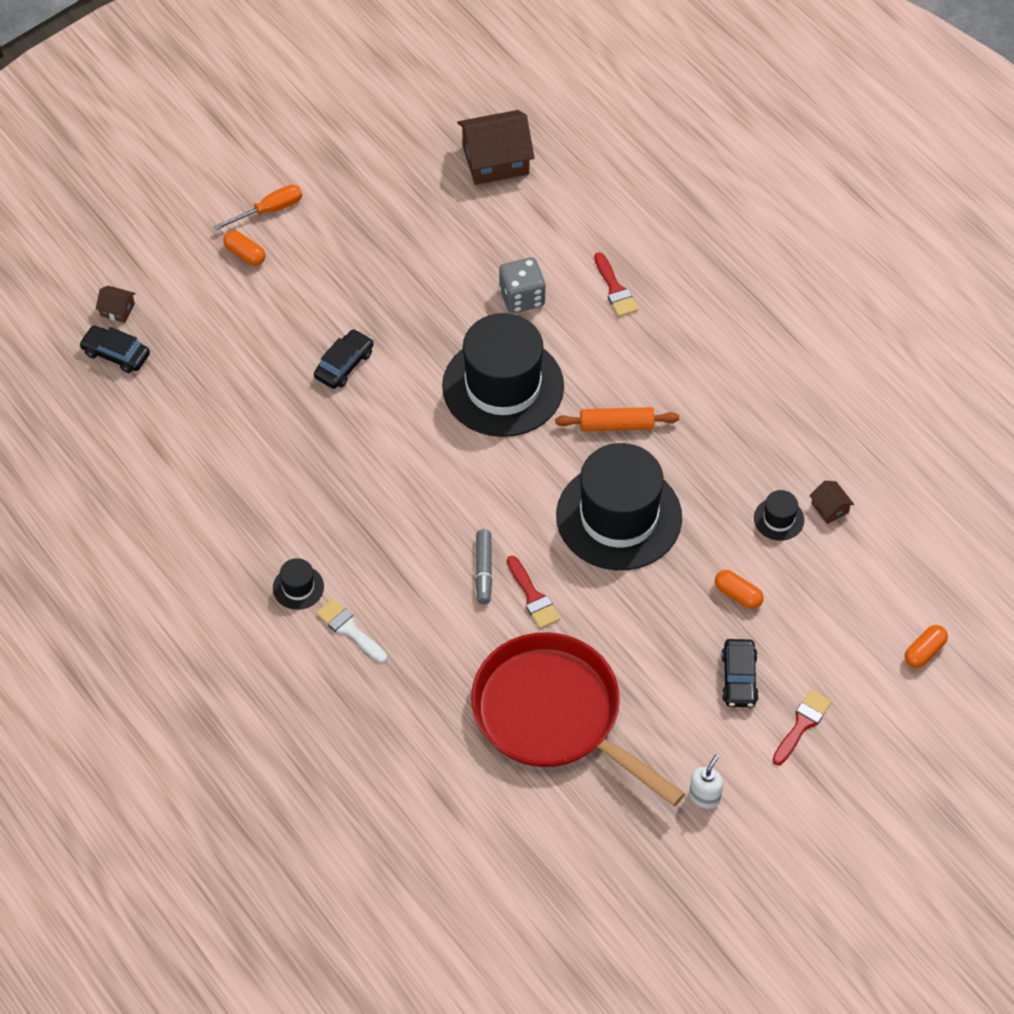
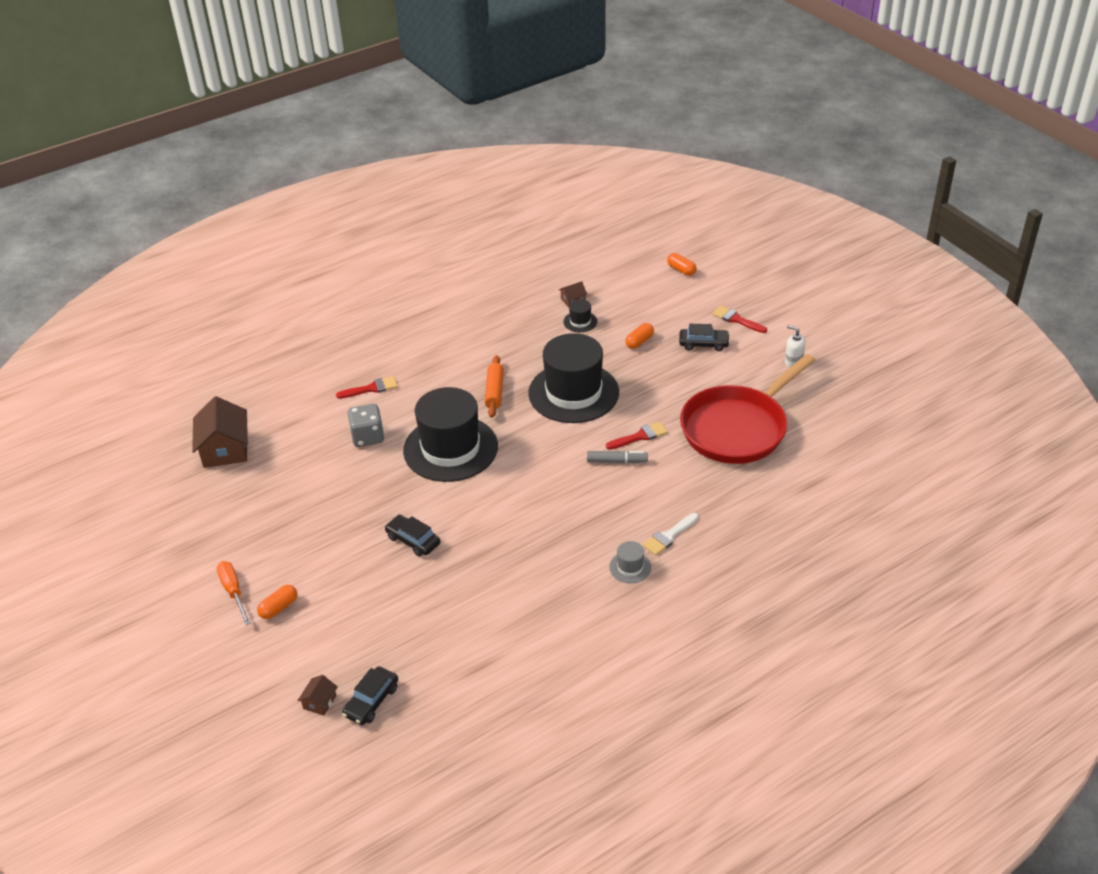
camera: 85 degrees left, 15 degrees down
black hat [273,558,324,610] -> grey hat [609,541,651,583]

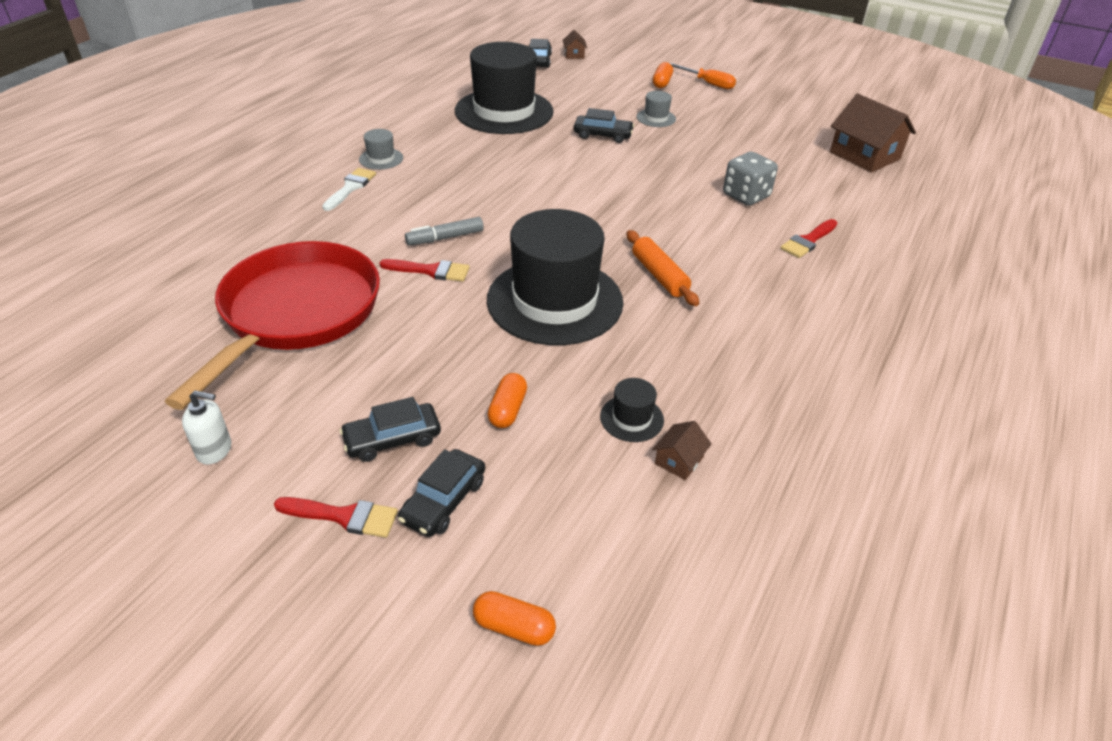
camera: 150 degrees right, 0 degrees up
black hat [403,387,498,482] -> black hat moved to [455,42,554,134]
red brush [606,421,668,450] -> red brush turned 120 degrees counterclockwise [380,259,470,282]
none -> black car [398,449,485,537]
none -> grey hat [637,91,676,127]

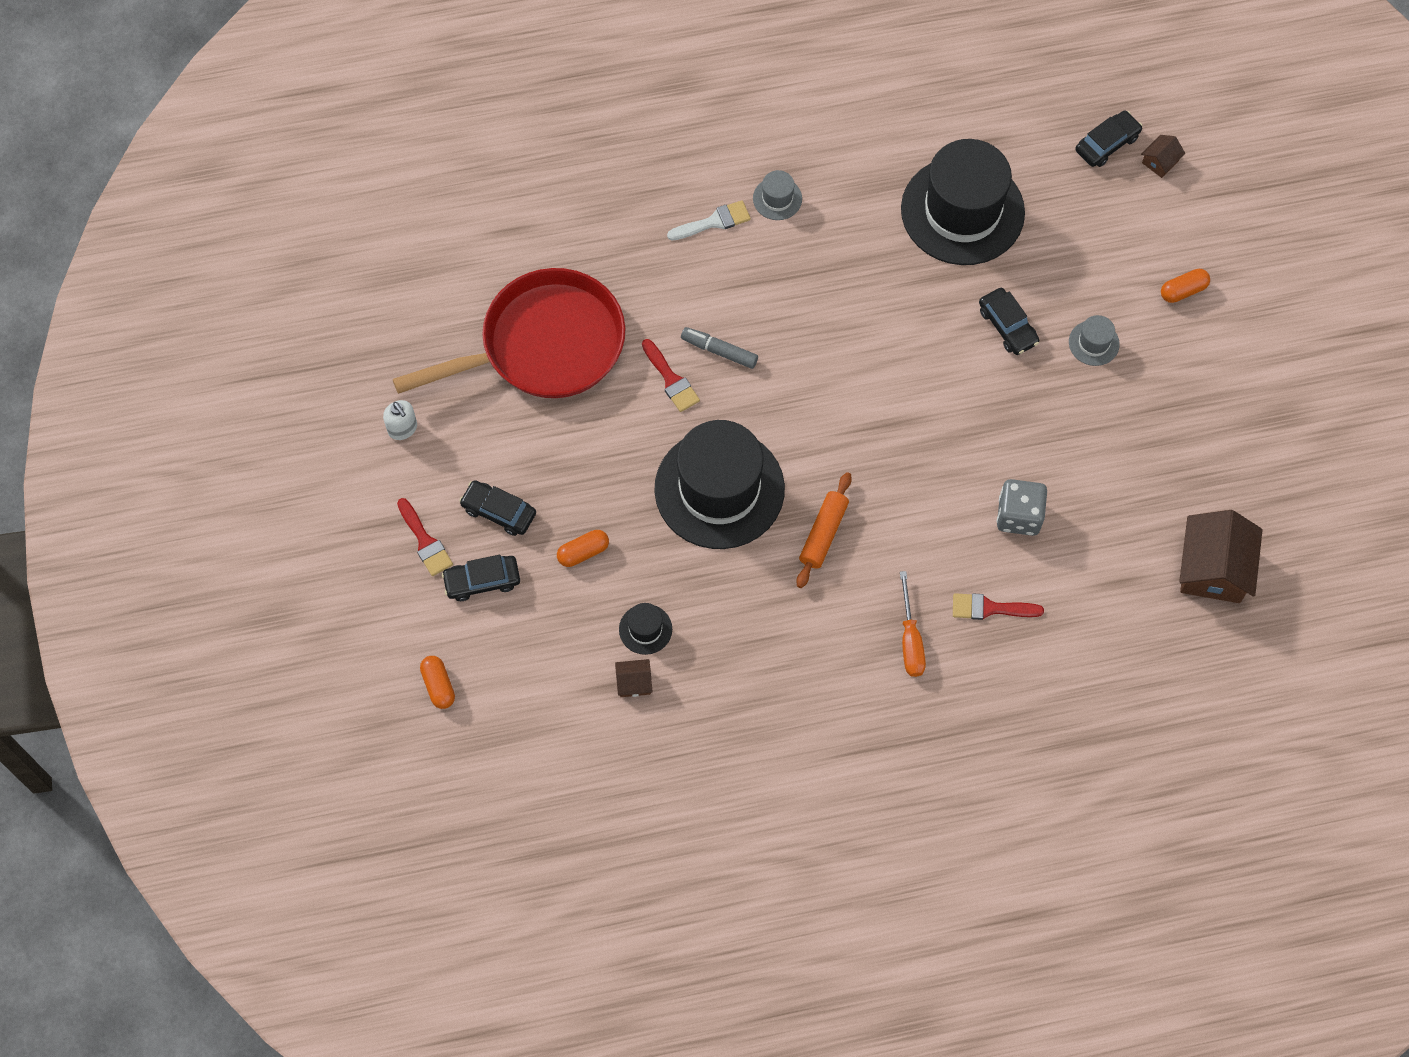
camera: 50 degrees right, 25 degrees up
orange screwdriver [670,63,736,89] -> orange screwdriver moved to [900,571,926,677]

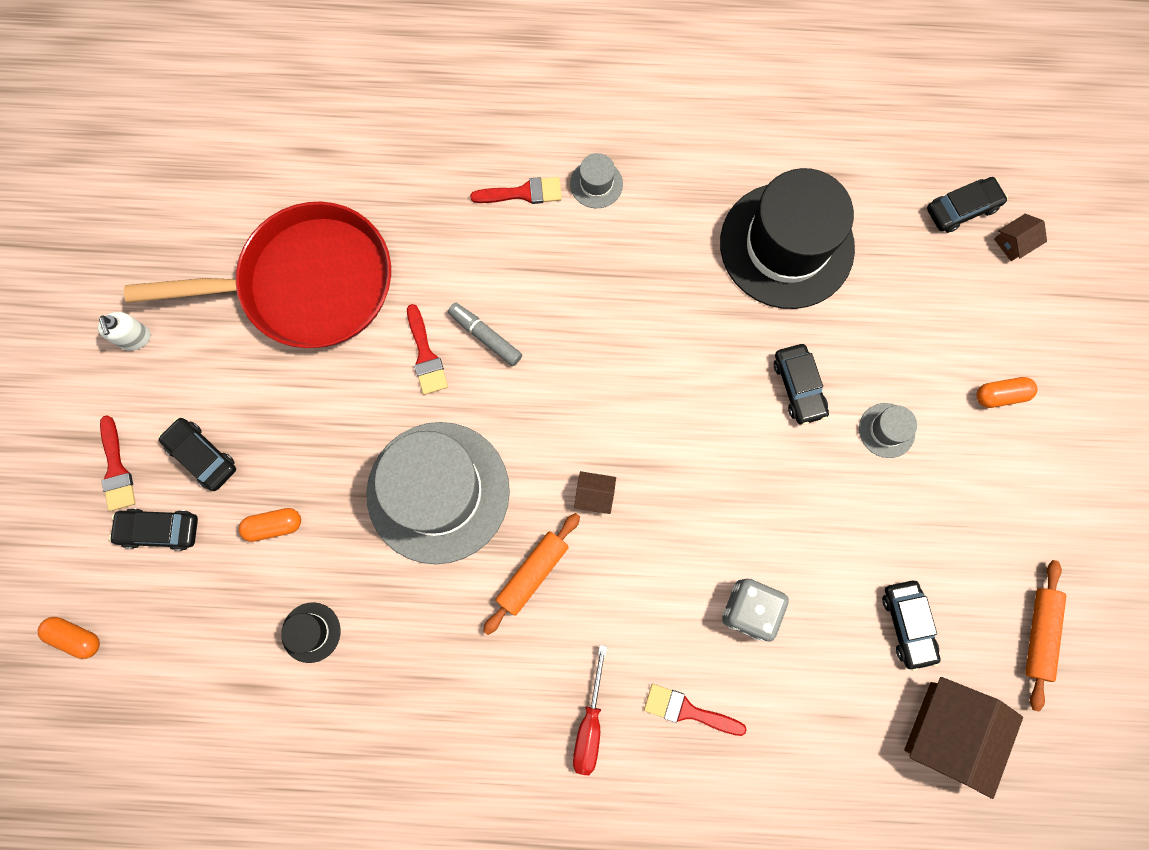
camera: 15 degrees right, 10 degrees up
orange capsule [420,656,455,709] -> orange capsule turned 60 degrees counterclockwise [38,617,100,659]
brown house [615,659,653,697] -> brown house moved to [574,471,616,514]
black hat [654,420,785,549] -> grey hat [366,422,510,564]
white brush [667,200,751,241] -> red brush [470,177,562,204]
orange screwdriver [900,571,926,677] -> red screwdriver [573,645,607,775]
none -> black car [882,581,940,671]
none -> orange rolling pin [1025,560,1066,712]

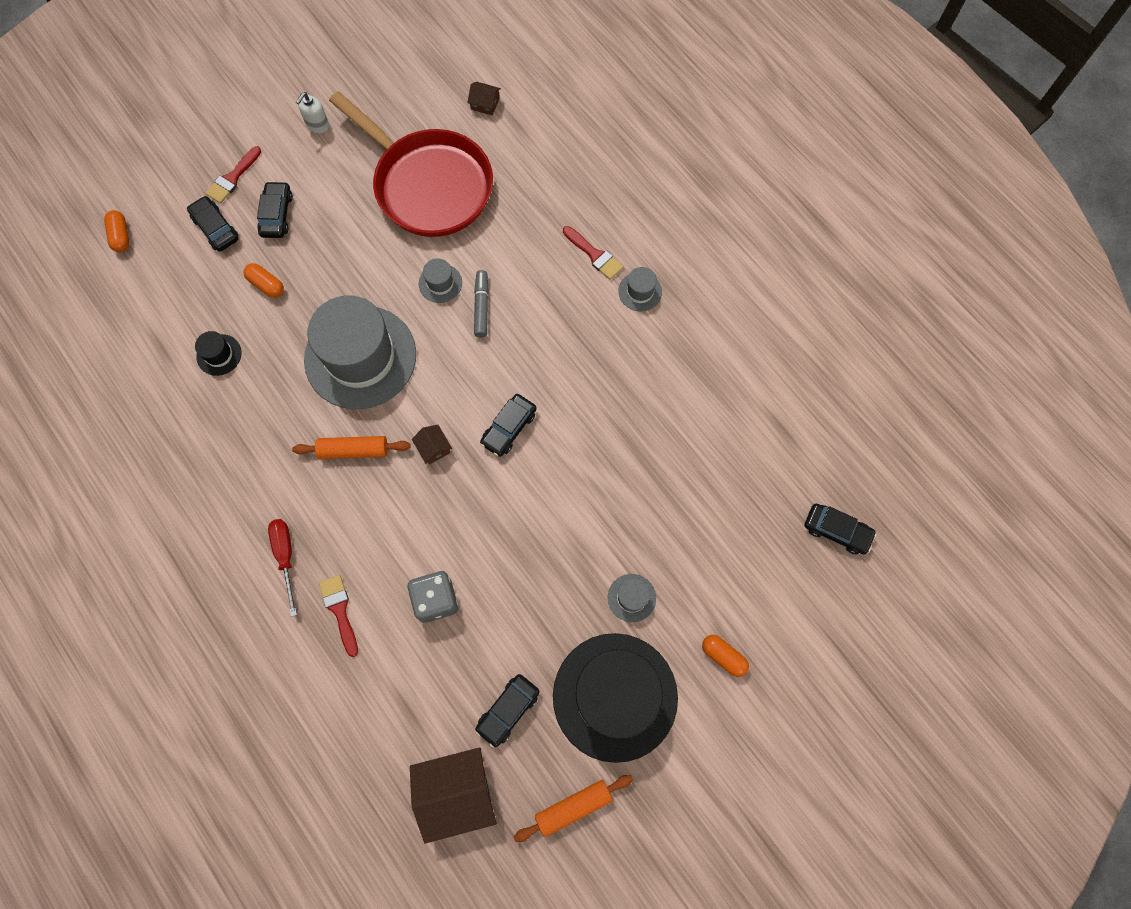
camera: 50 degrees right, 5 degrees down
red brush [407,304,448,395] -> grey hat [419,258,462,303]
red screwdriver [573,645,607,775] -> red screwdriver turned 105 degrees clockwise [268,519,297,617]
black hat [720,168,855,309] -> black hat moved to [553,633,678,763]
black car [774,344,829,425] -> black car moved to [480,394,537,457]
brown house [994,214,1047,261] -> brown house moved to [467,82,501,115]

